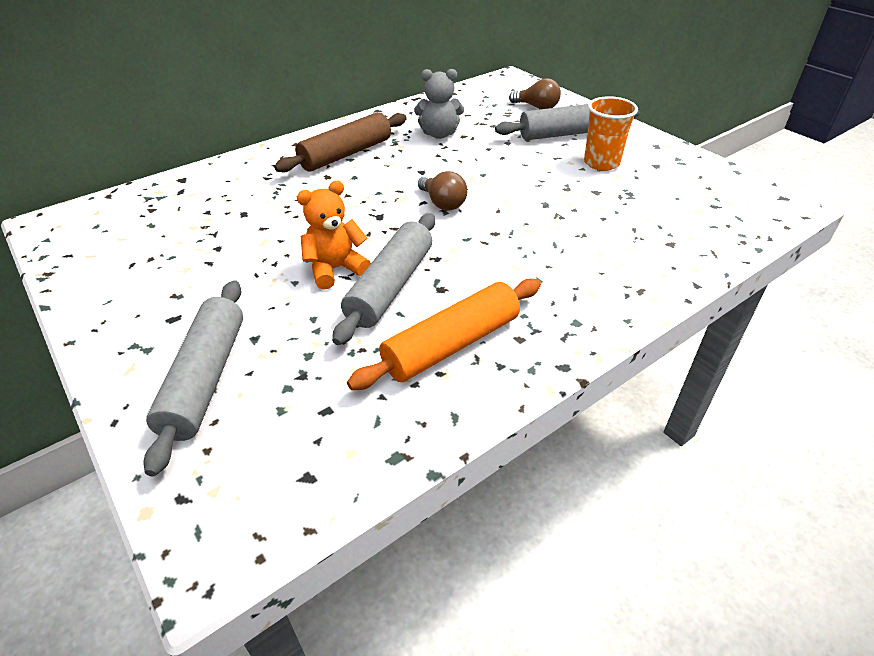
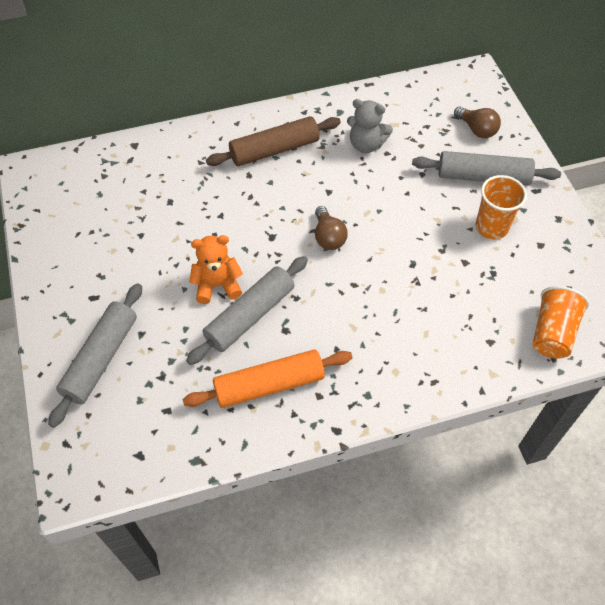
camera: 20 degrees right, 15 degrees up
none -> orange cup [532,286,589,359]

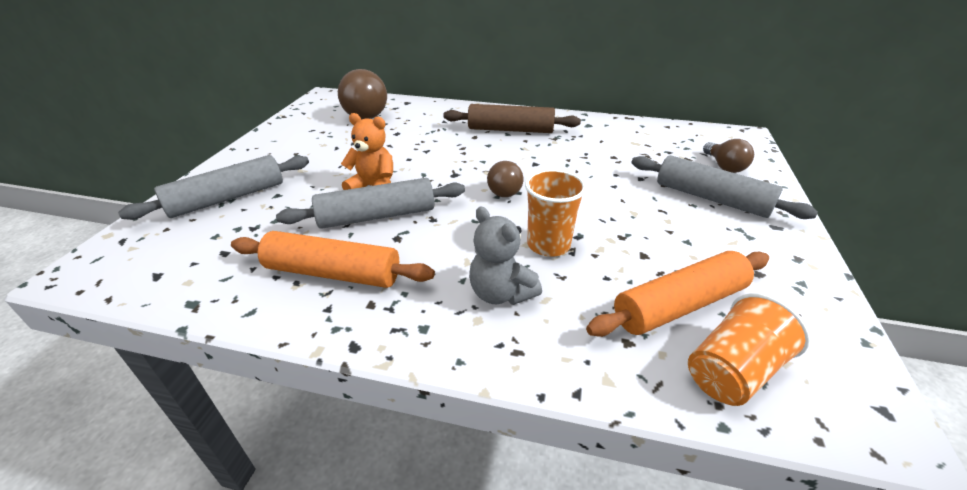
camera: 30 degrees right, 20 degrees down
grey teddy bear [347,99,393,153] -> grey teddy bear moved to [469,207,542,305]
orange cup [476,175,527,239] -> orange cup moved to [525,169,587,257]
none -> brown light bulb [338,69,387,120]
none -> orange rolling pin [586,251,769,337]

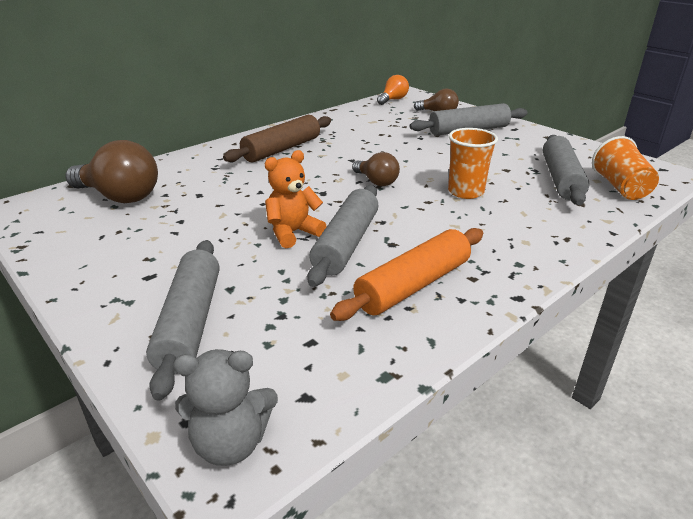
camera: 55 degrees left, 5 degrees down
grey teddy bear [469,207,542,305] -> grey teddy bear moved to [173,349,278,466]
orange rolling pin [586,251,769,337] -> grey rolling pin [543,135,590,205]
none -> orange light bulb [377,75,409,105]

